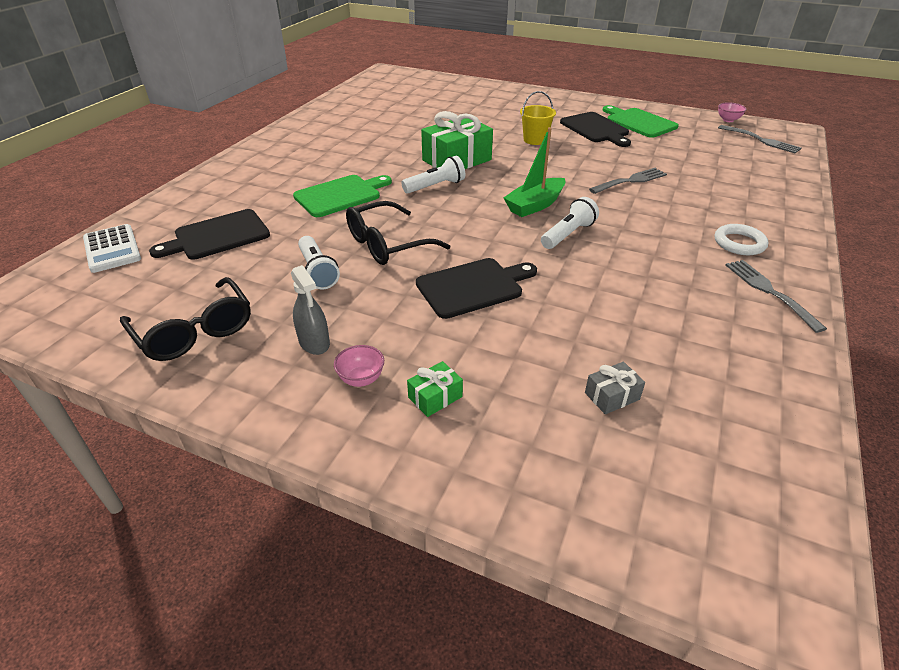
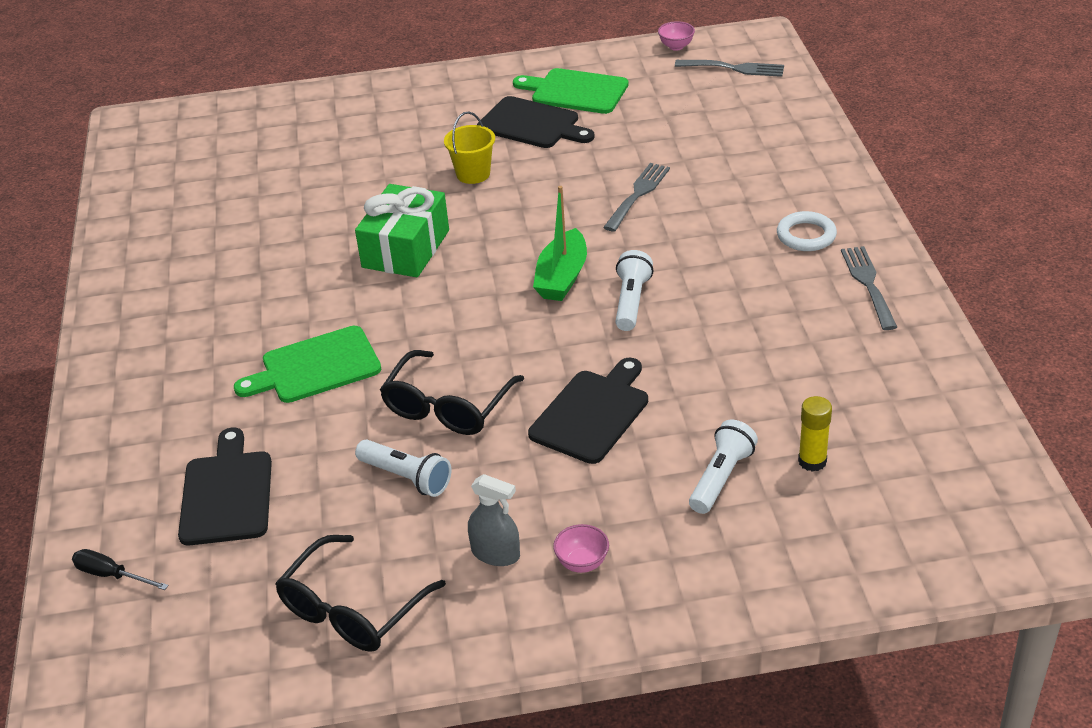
camera: 30 degrees left, 0 degrees up
white calculator [83,224,141,273] -> black screwdriver [72,549,169,590]
black glasses [120,277,251,361] -> black glasses turned 105 degrees clockwise [275,535,446,652]
black cutting board [149,209,270,260] -> black cutting board turned 150 degrees clockwise [178,428,272,545]
green cutting board [293,175,392,217] -> green cutting board turned 135 degrees counterclockwise [234,326,381,403]
white flashlight [402,156,465,194] -> white flashlight moved to [689,419,758,514]
green gift [407,361,463,417] -> none
grey gift [585,362,645,414] -> yellow glue stick [798,396,832,472]
grey fork [726,260,827,333] -> grey fork turned 45 degrees clockwise [841,246,897,330]

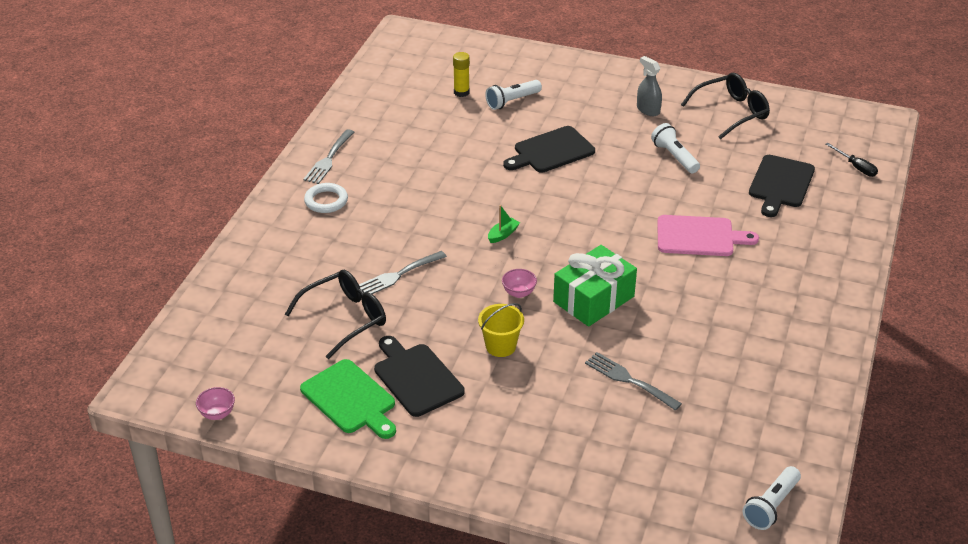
camera: 155 degrees left, 0 degrees up
green cutting board [234,326,381,403] -> pink cutting board [657,215,759,256]
black glasses [380,350,524,435] -> black glasses moved to [285,270,386,359]
green boat [533,186,587,301] -> green boat [488,205,520,243], size x0.53
pink bowl [553,524,609,573] -> pink bowl moved to [502,269,537,298]
white flashlight [615,250,654,331] -> white flashlight moved to [743,466,801,530]
grey fork [675,60,784,77] -> grey fork moved to [585,352,682,411]

